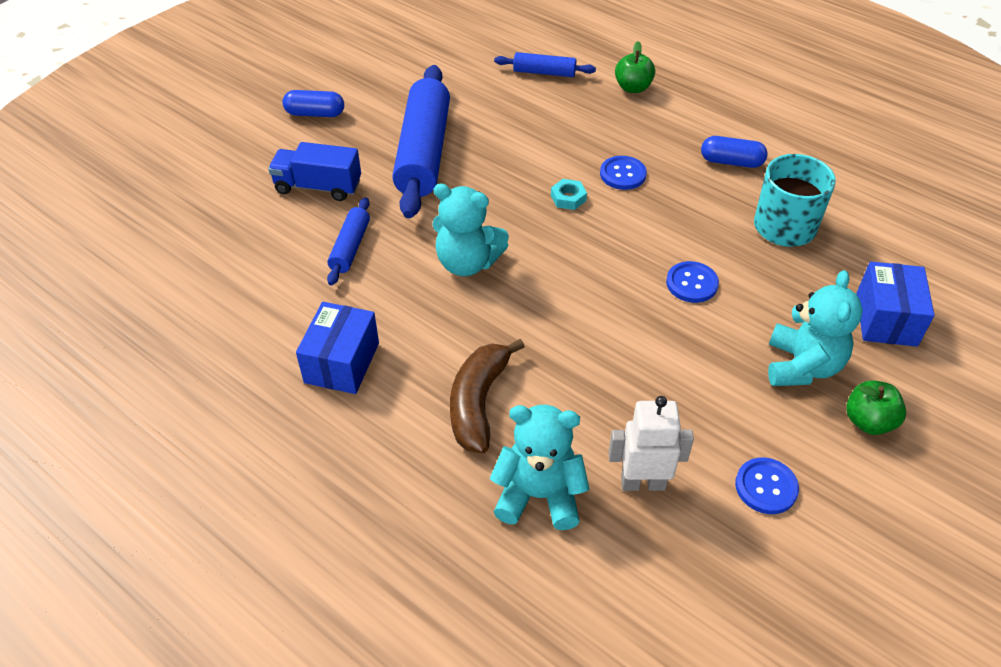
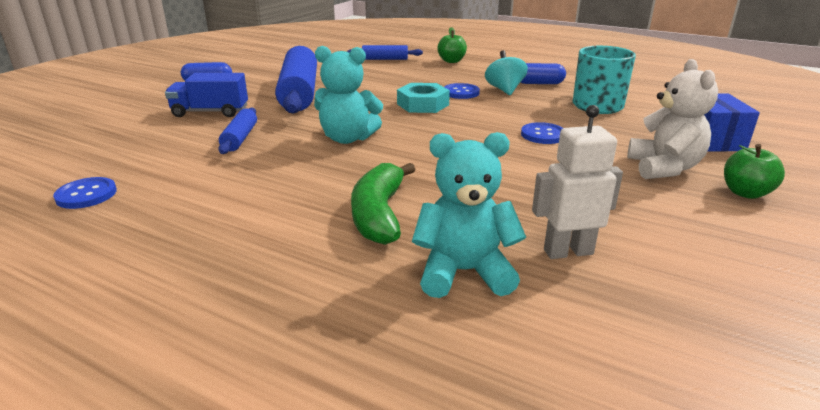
camera: 10 degrees left, 20 degrees down
blue box [296,302,379,394] -> none
brown banana [450,339,525,453] -> green banana [351,163,415,245]
turquoise nut [551,179,587,210] -> turquoise nut [397,83,450,113], size x1.76
blue button [735,458,799,514] -> blue button moved to [53,177,117,209]
turquoise teddy bear [768,270,863,386] -> white teddy bear [627,59,718,179]
none -> turquoise spinning top [485,50,528,95]

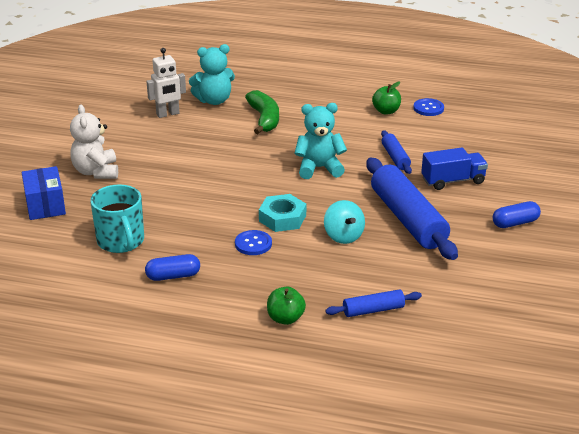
camera: 165 degrees right, 5 degrees up
turquoise spinning top [485,50,528,95] -> turquoise spinning top moved to [324,200,365,244]
blue button [521,122,563,144] -> none
green apple [724,144,785,199] -> green apple moved to [372,82,401,115]

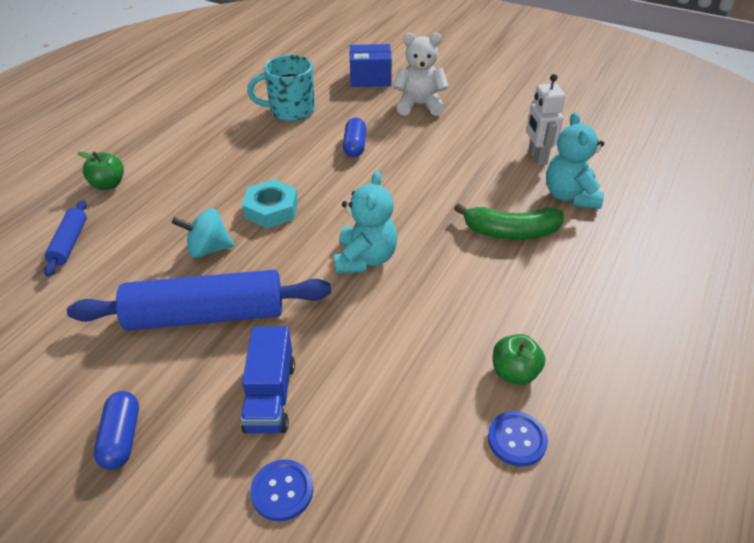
camera: 105 degrees right, 10 degrees up
blue capsule [145,254,200,281] -> blue capsule moved to [343,118,366,157]
blue button [235,230,272,255] -> blue button moved to [250,459,313,521]
blue rolling pin [381,130,412,174] -> none

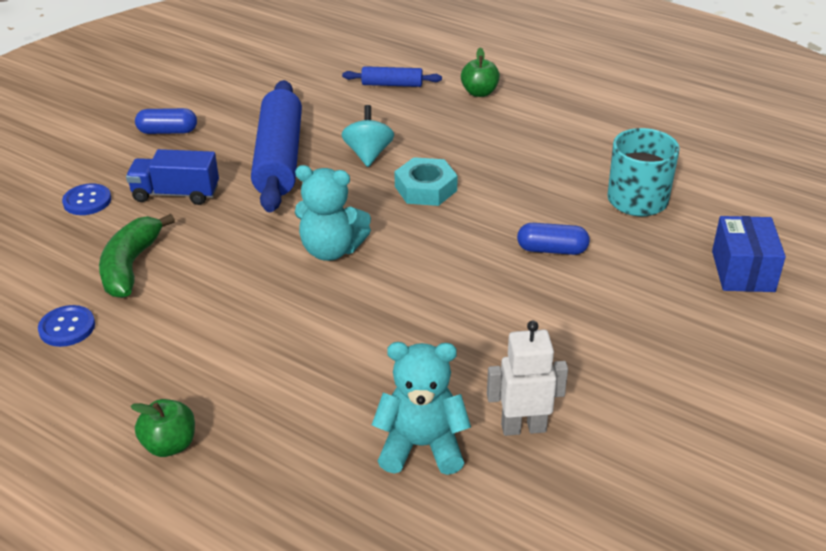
camera: 95 degrees right, 5 degrees down
white teddy bear [393,33,449,116] -> none
green banana [454,203,564,240] -> green banana moved to [99,214,175,298]
green apple [493,334,545,385] -> green apple moved to [130,399,195,457]

